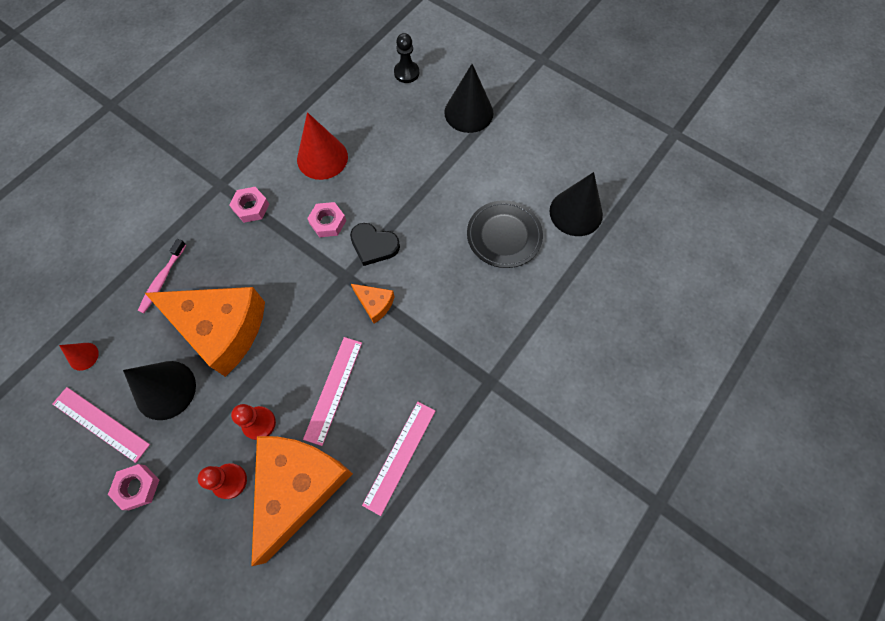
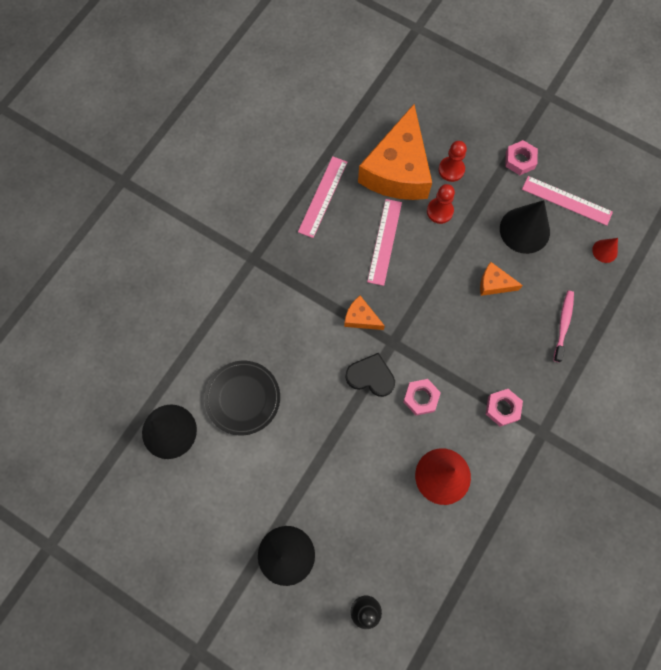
camera: 175 degrees right, 5 degrees up
orange cheese [145,287,265,377] -> orange cheese [480,262,523,296], size x0.43

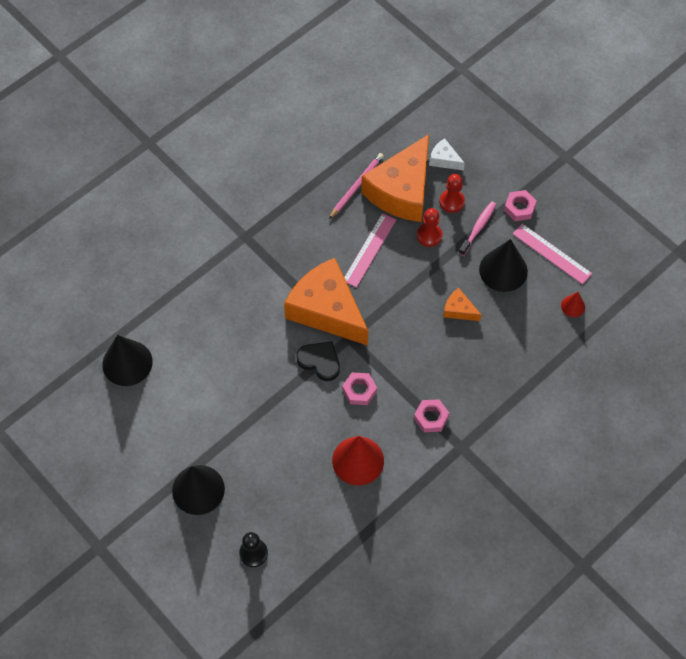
camera: 15 degrees right, 10 degrees down
black plate [204,361,280,435] -> none
pink ruler [298,156,347,238] -> none
orange cheese [344,296,385,330] -> orange cheese [284,258,368,346], size x2.35
pink toothbrush [553,291,574,362] -> pink toothbrush moved to [459,201,496,256]
none -> pink pencil [329,153,384,219]
none -> white cheese [429,138,465,170]

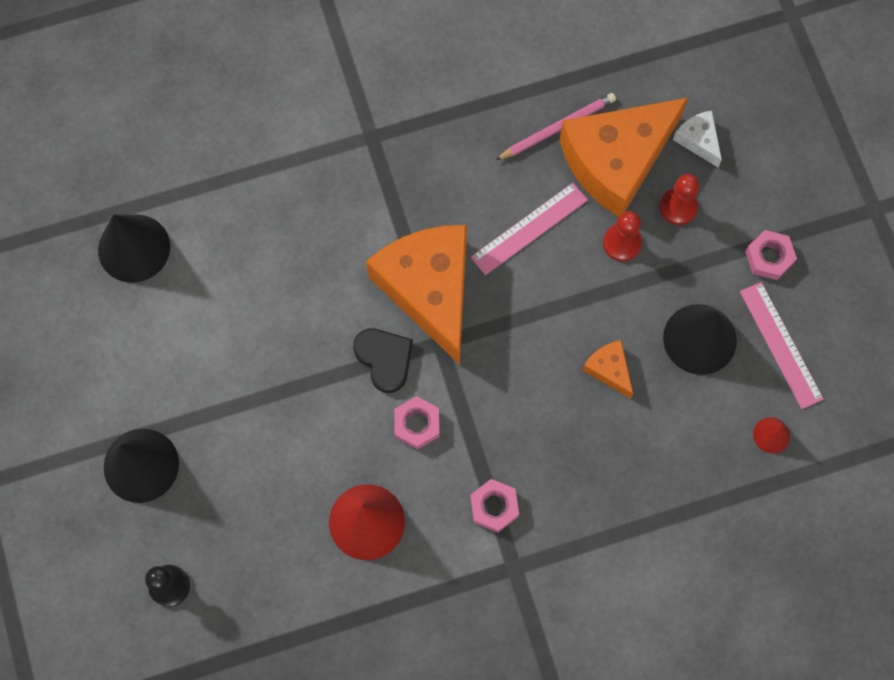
camera: 25 degrees right, 10 degrees up
pink toothbrush [459,201,496,256] -> none

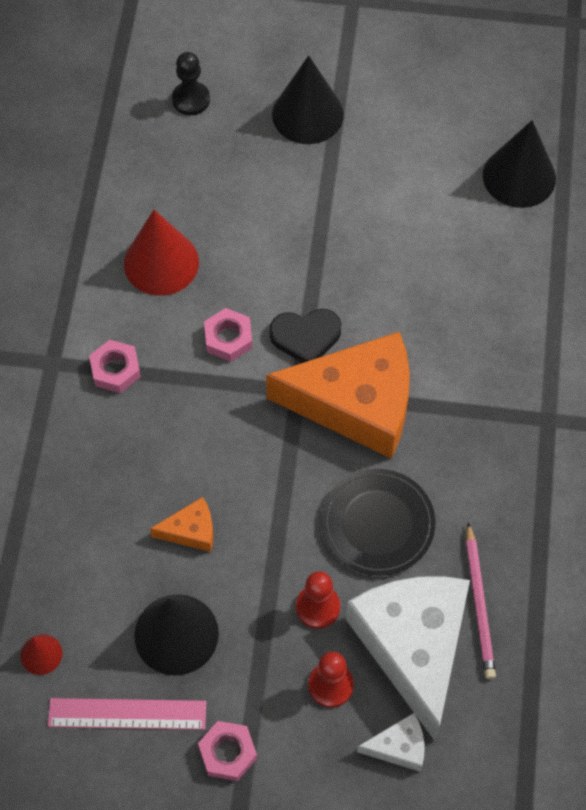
camera: 115 degrees right, 10 degrees down
pink ruler [471,183,588,275] -> black plate [321,469,435,576]
orange cheese [559,98,688,217] -> white cheese [346,576,470,741]

